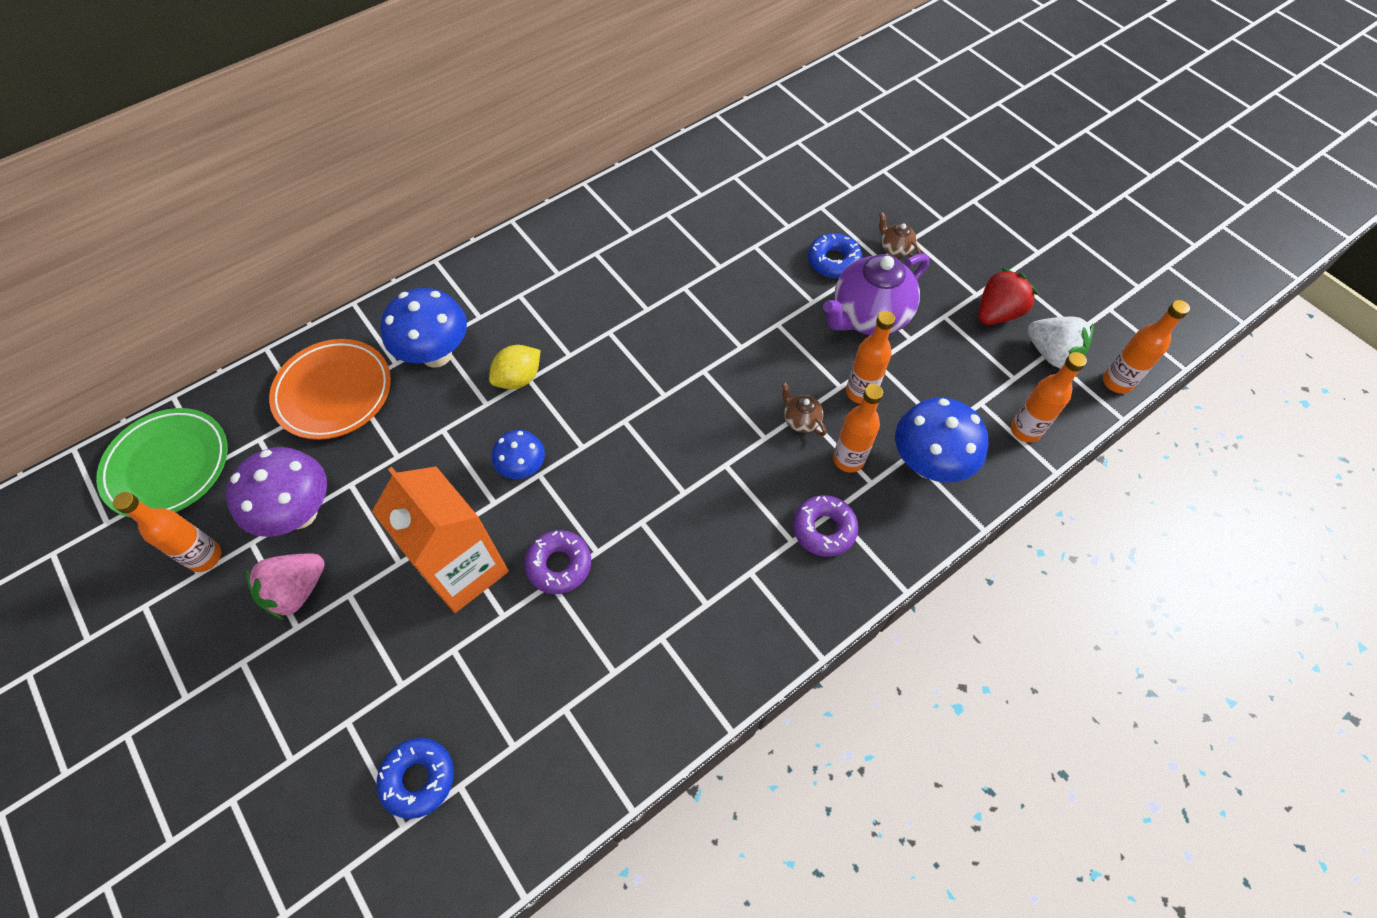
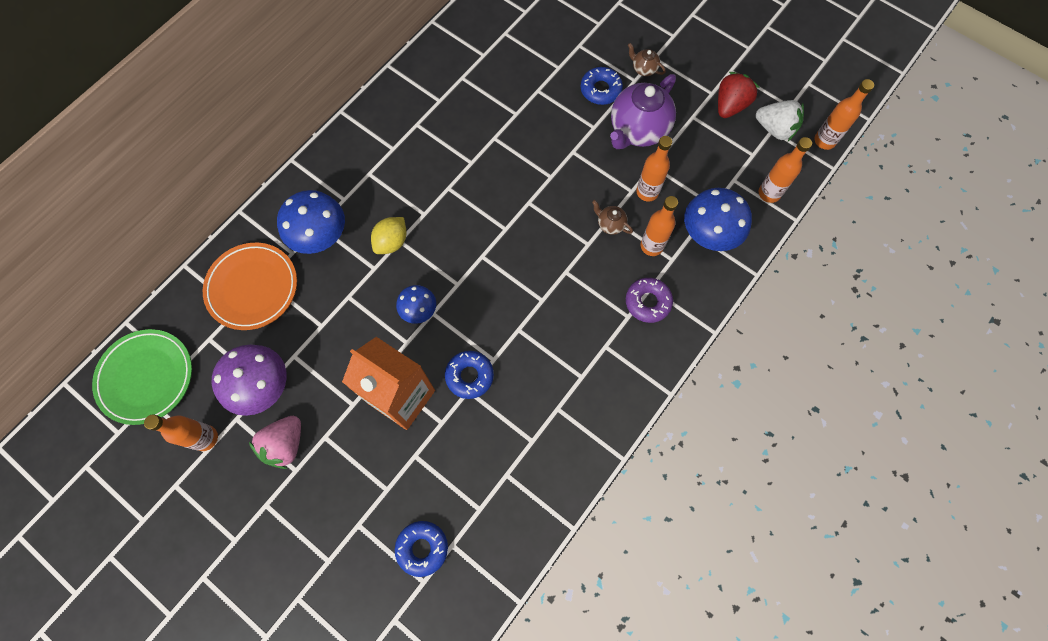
camera: 15 degrees left, 10 degrees up
purple donut [524,530,591,594] -> blue donut [445,351,494,399]

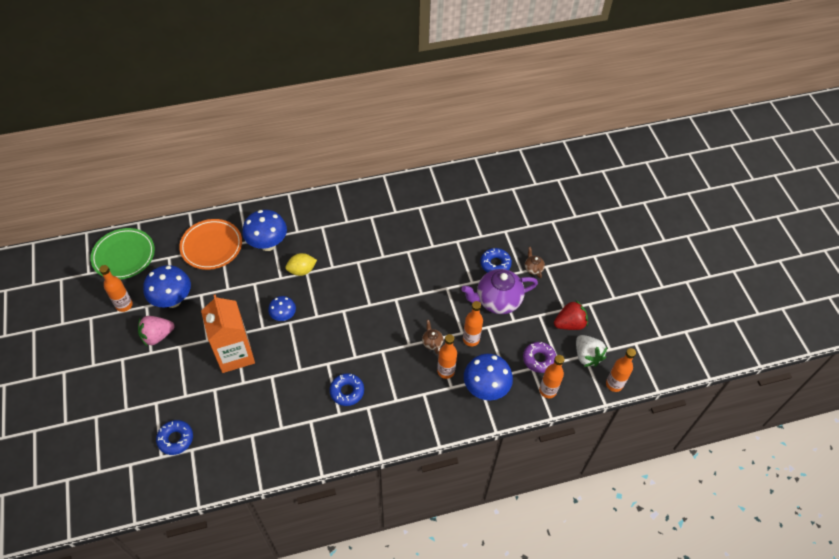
camera: 35 degrees right, 15 degrees down
purple mushroom [212,344,287,416] -> blue mushroom [143,265,191,308]
blue donut [445,351,494,399] -> blue donut moved to [330,373,364,406]
purple donut [626,278,673,323] -> purple donut moved to [523,342,556,373]

